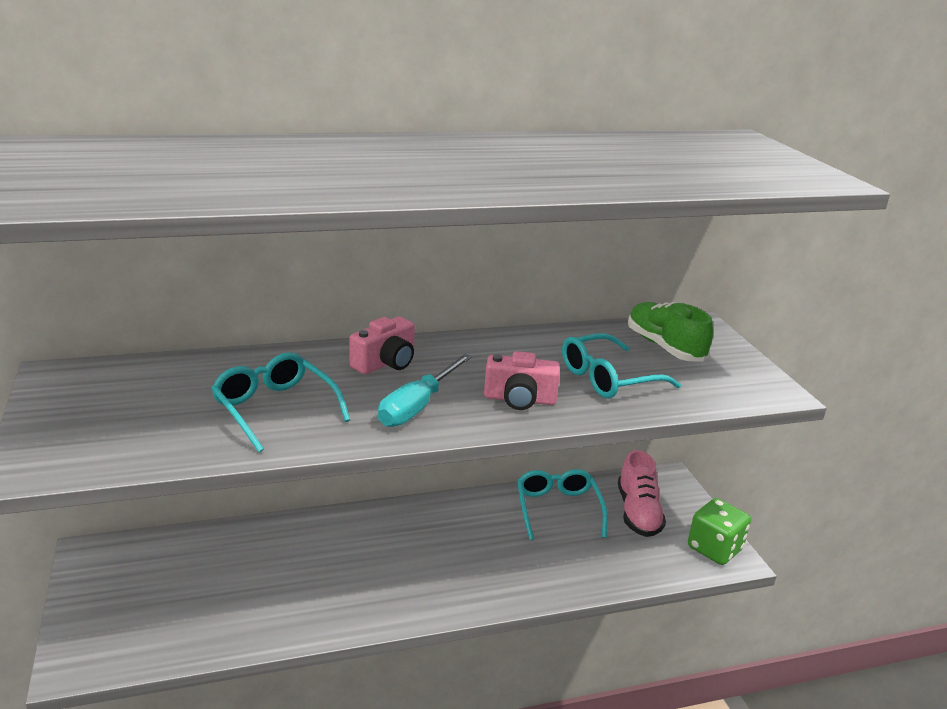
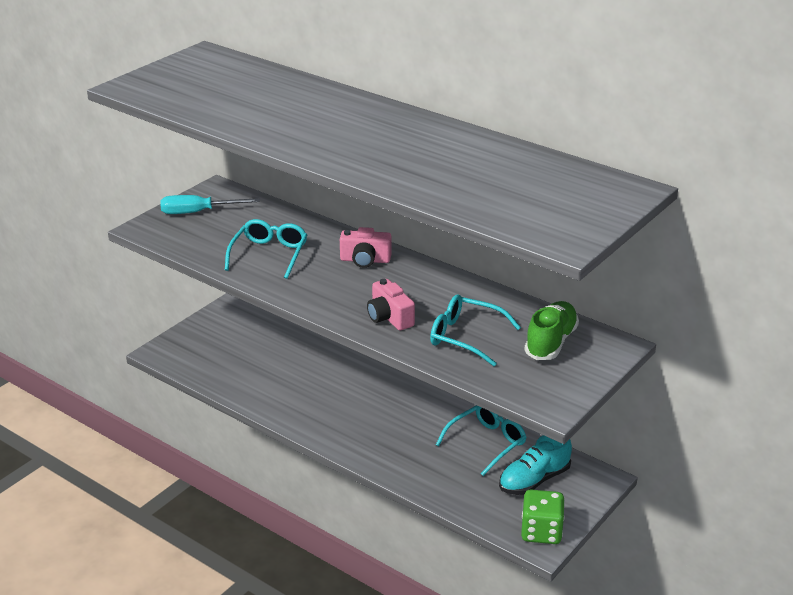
camera: 55 degrees right, 5 degrees up
turquoise screwdriver [378,354,472,427] -> turquoise screwdriver moved to [160,195,260,214]
pink shoe [618,450,666,537] -> turquoise shoe [499,435,572,495]

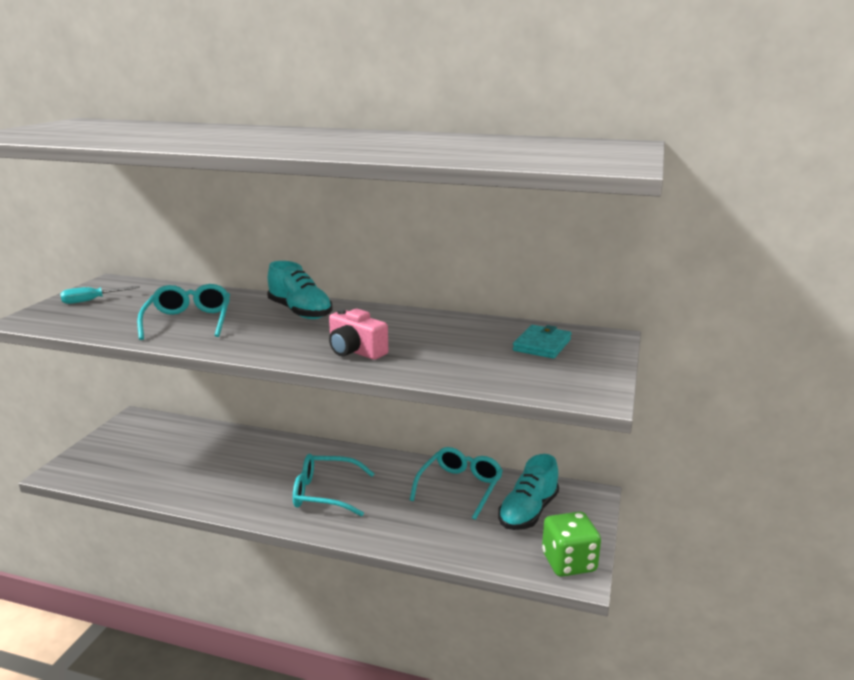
camera: 20 degrees left, 10 degrees down
turquoise screwdriver [160,195,260,214] -> turquoise screwdriver [60,286,140,304], size x0.66
pink camera [340,227,392,268] -> turquoise shoe [267,261,333,319]
turquoise glasses [430,294,521,366] -> turquoise glasses moved to [293,454,375,516]
green shoe [524,301,579,360] -> turquoise wallet [513,325,571,359]

